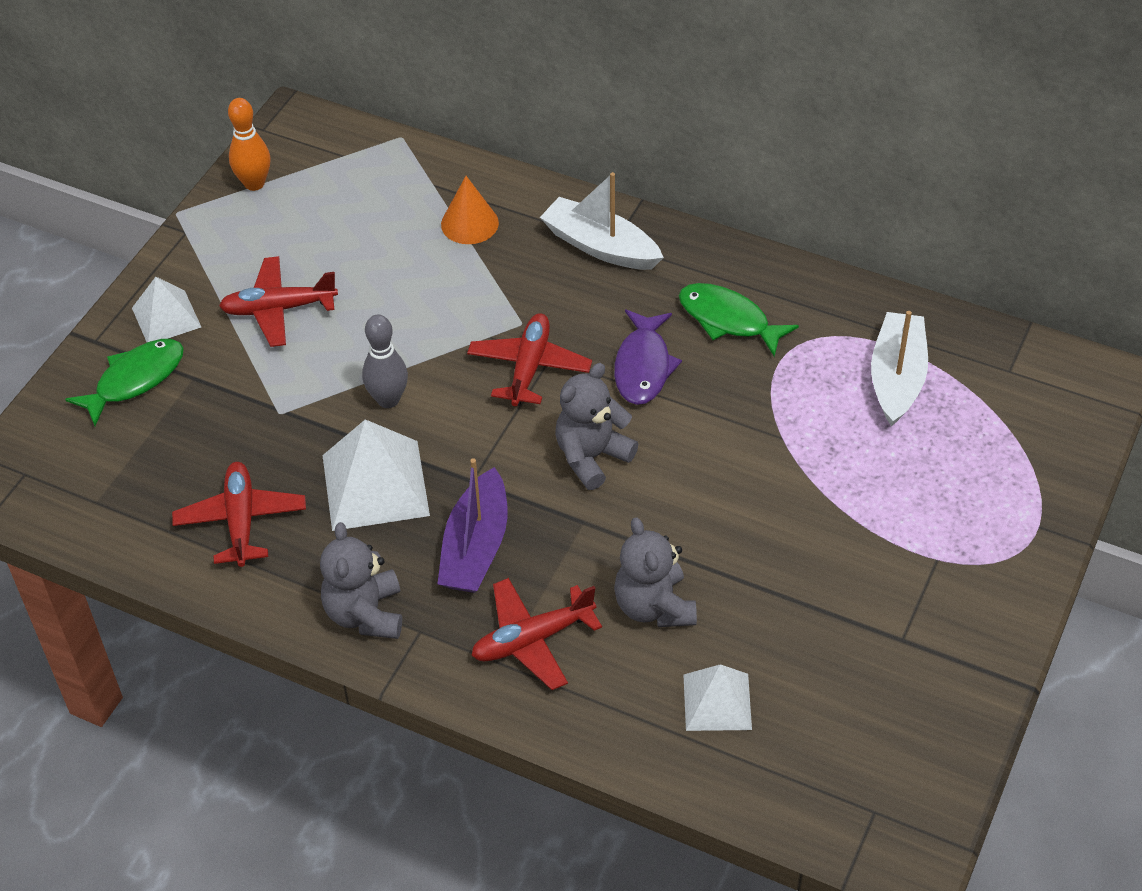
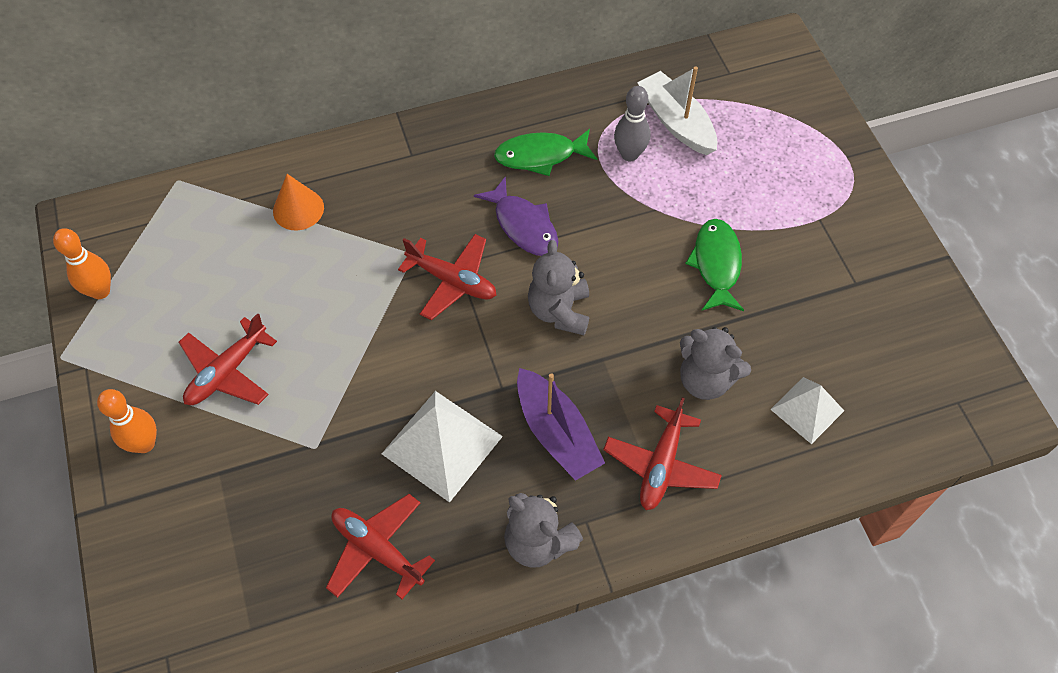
camera: 45 degrees left, 10 degrees up
green fish [65,339,184,426] -> green fish moved to [685,219,744,311]
white pyramid [132,277,201,342] -> orange bowling pin [97,389,157,453]
grey bowling pin [362,315,408,408] -> grey bowling pin moved to [614,86,651,161]
red plane [467,313,592,406] -> red plane turned 150 degrees clockwise [398,234,496,320]
white boat [540,172,664,270] -> none

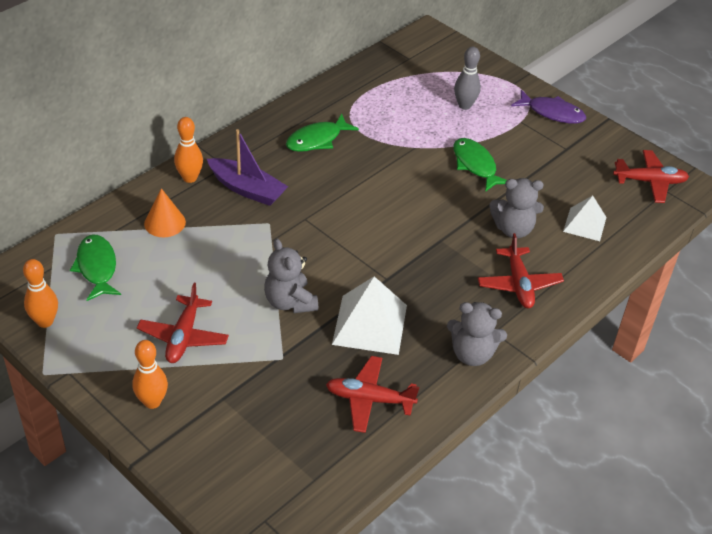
camera: 30 degrees left, 15 degrees down
red plane [398,234,496,320] -> red plane moved to [613,150,689,203]
purple fish [474,176,559,256] -> purple fish moved to [511,90,586,124]
purple boat [517,368,605,481] -> purple boat moved to [207,129,288,206]
grey teddy bear [528,240,589,335] -> grey teddy bear moved to [264,239,318,313]
grey bowling pin [614,86,651,161] -> grey bowling pin moved to [454,47,481,110]
white boat [637,66,717,155] -> none
none -> green fish [70,235,121,301]
none -> orange bowling pin [174,117,203,183]

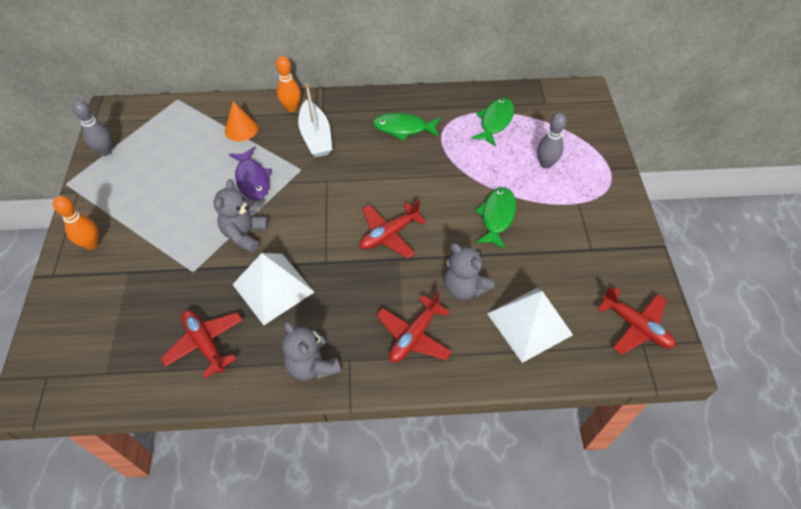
camera: 45 degrees right, 10 degrees up
orange bowling pin [23,259,58,328] -> grey bowling pin [73,100,112,156]
green fish [70,235,121,301] -> green fish moved to [471,98,514,147]
red plane [137,283,229,363] -> red plane moved to [360,200,426,259]
purple boat [207,129,288,206] -> white boat [298,84,332,157]
purple fish [511,90,586,124] -> purple fish moved to [229,147,272,201]
white pyramid [563,196,607,241] -> white pyramid [487,288,573,363], size x1.62

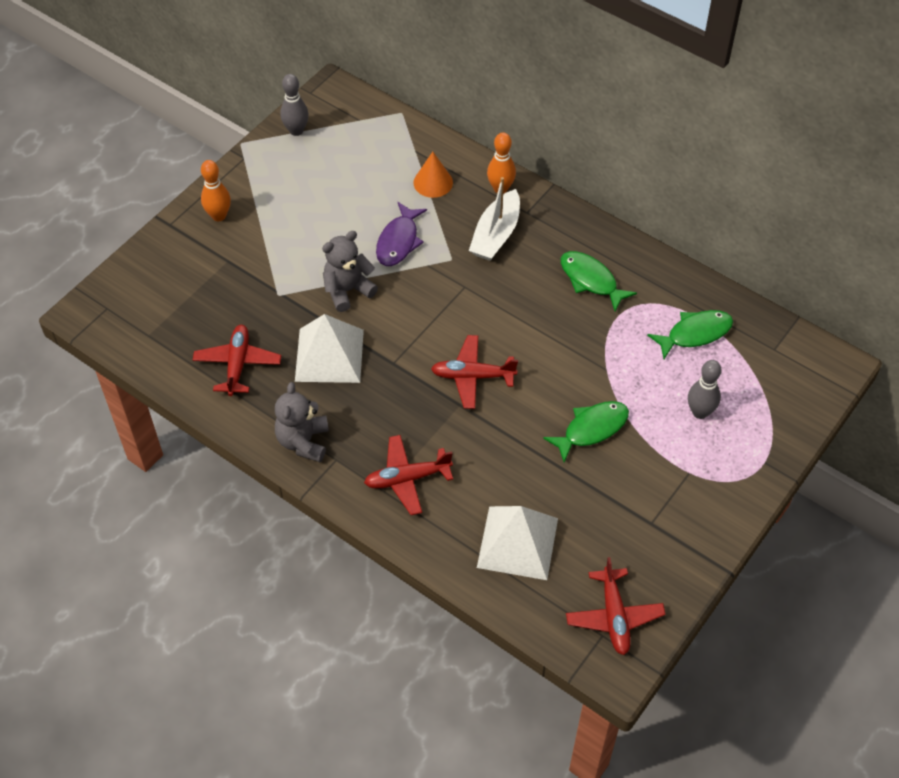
camera: 40 degrees right, 0 degrees up
grey teddy bear [444,243,494,300] -> none

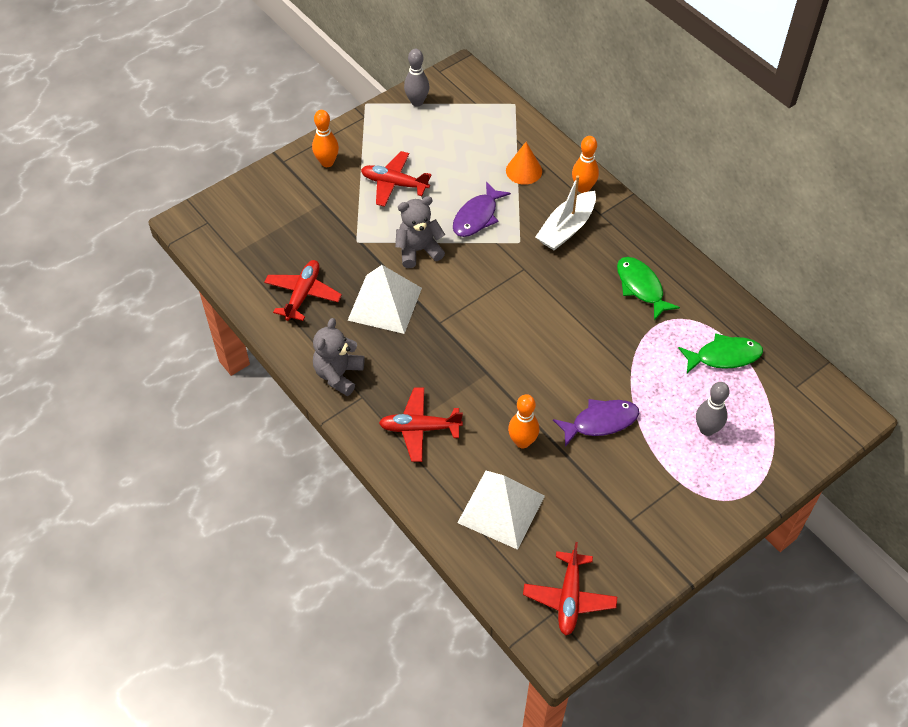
camera: 15 degrees right, 0 degrees up
red plane [431,335,518,409] -> red plane moved to [361,151,431,207]
green fish [543,401,629,463] -> purple fish [553,399,639,447]
none -> orange bowling pin [508,394,539,448]

